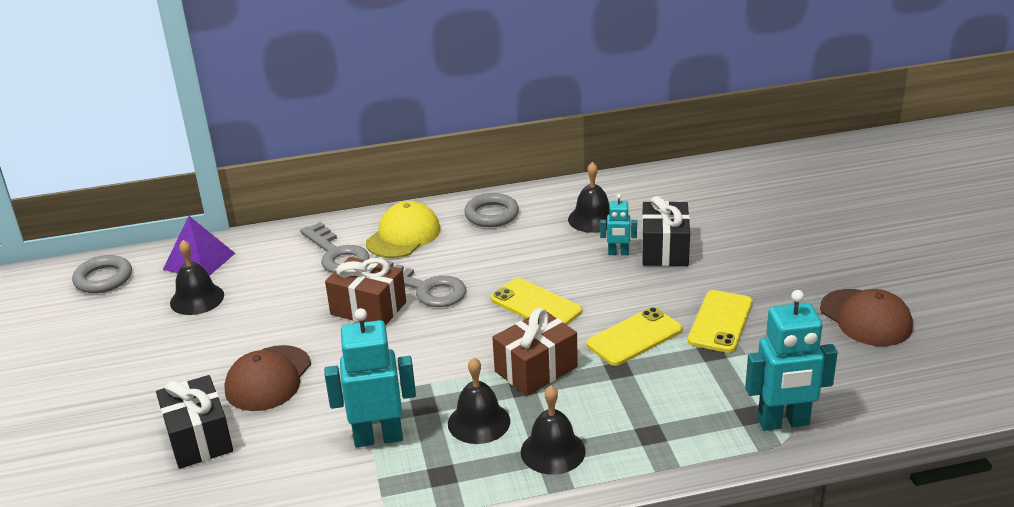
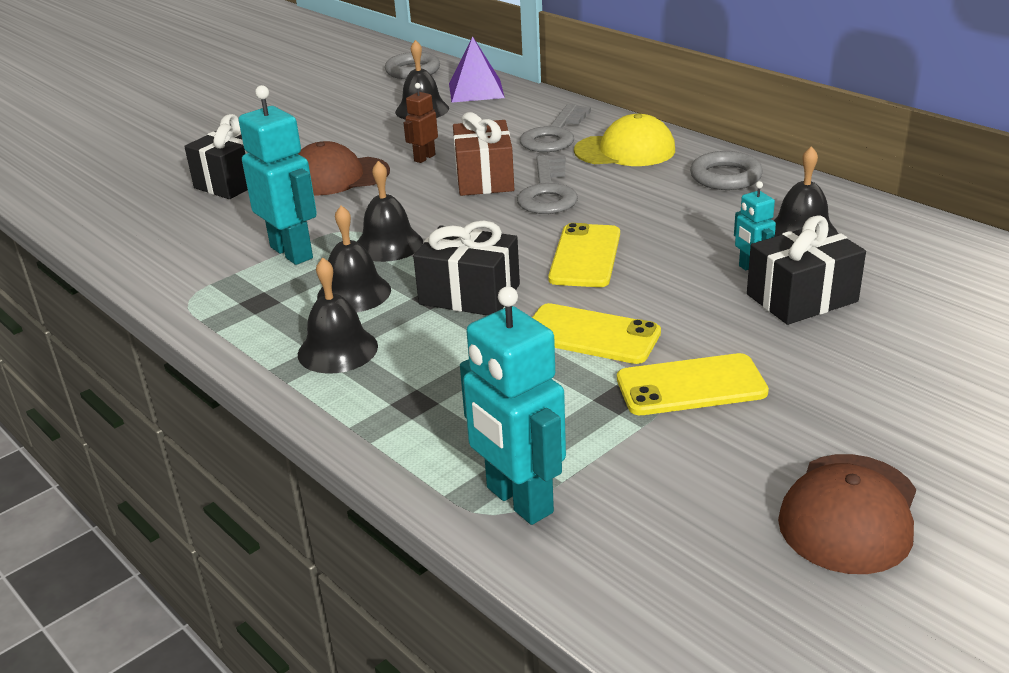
camera: 60 degrees right, 0 degrees up
brown gift [492,308,578,396] -> black gift [413,221,520,316]
none -> black bell [357,161,423,262]
none -> brown robot [404,83,438,163]

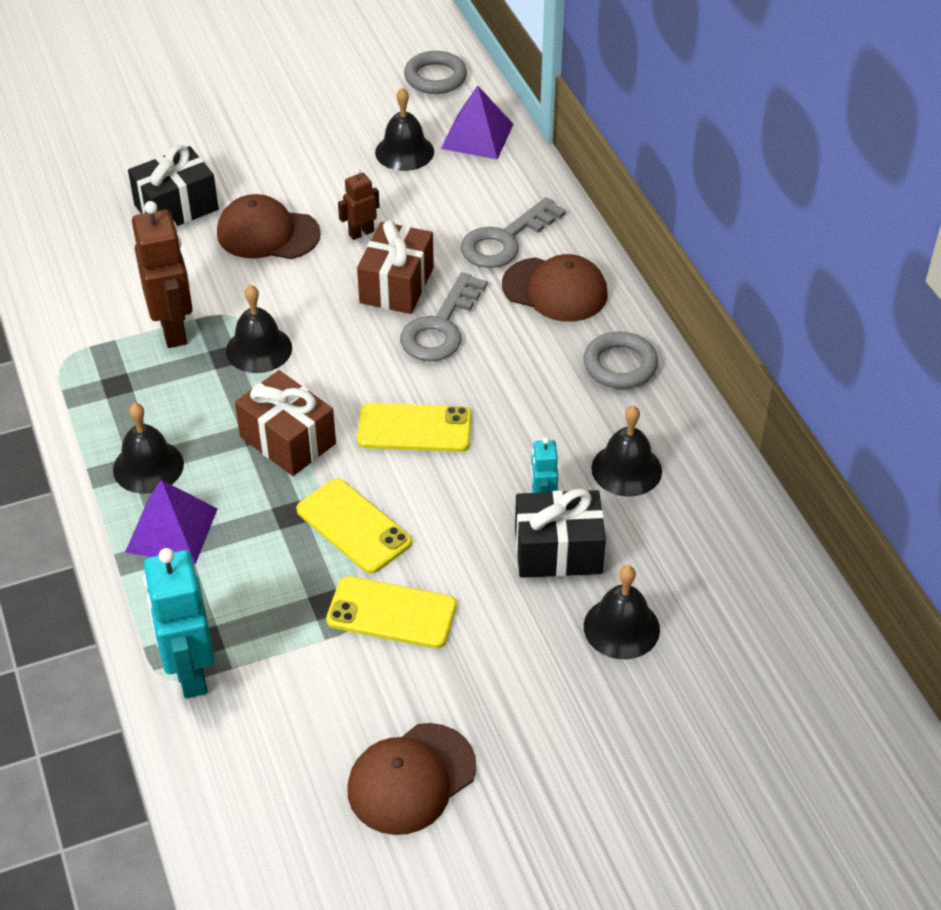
camera: 20 degrees right, 15 degrees up
turquoise robot [239,85,317,265] -> brown robot [132,201,193,348]
black bell [317,206,391,312] -> black bell moved to [584,565,660,659]
black gift [413,221,520,316] -> brown gift [235,370,336,476]
yellow phone [548,223,620,287] -> yellow phone turned 60 degrees clockwise [357,403,472,452]
yellow cap [574,114,675,166] -> brown cap [502,254,608,322]
none -> purple pyramid [125,480,218,564]

